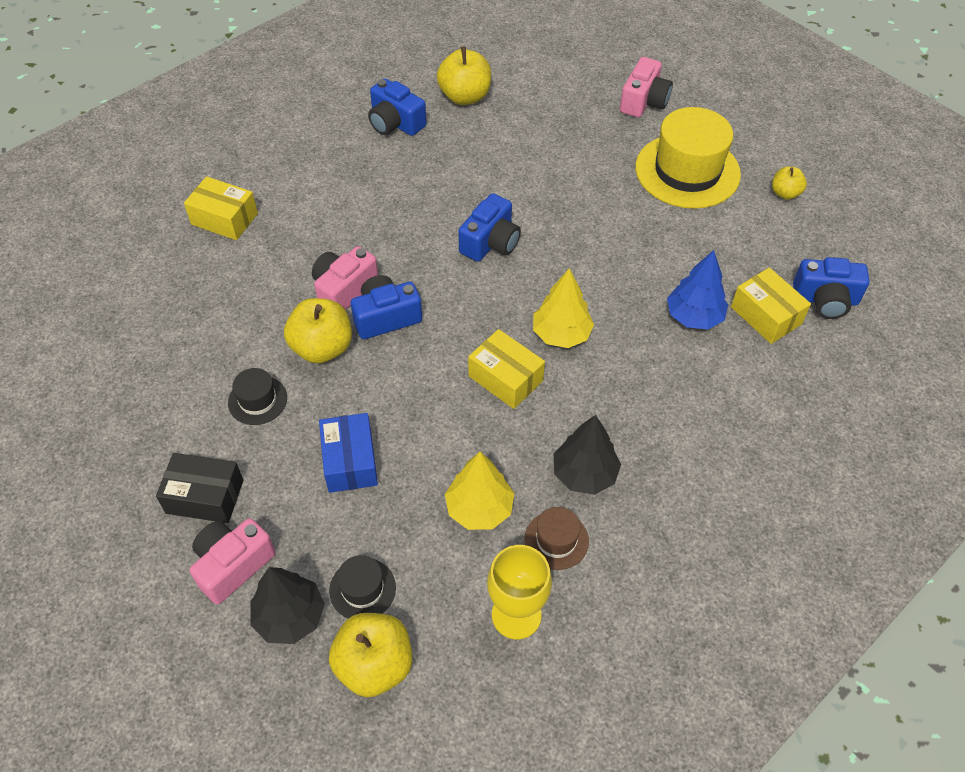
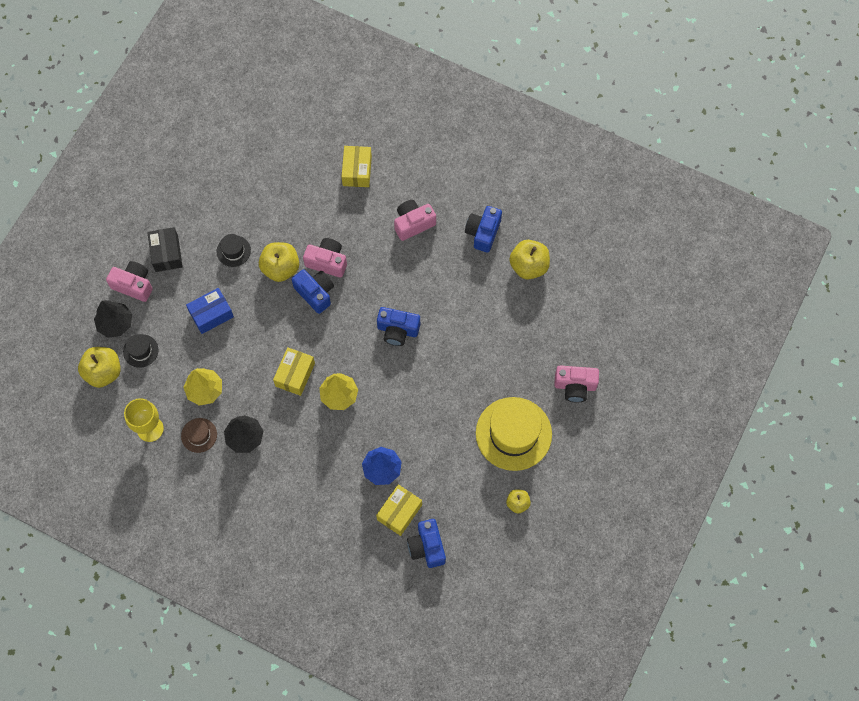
camera: 70 degrees right, 15 degrees up
none -> pink camera [394,200,436,241]

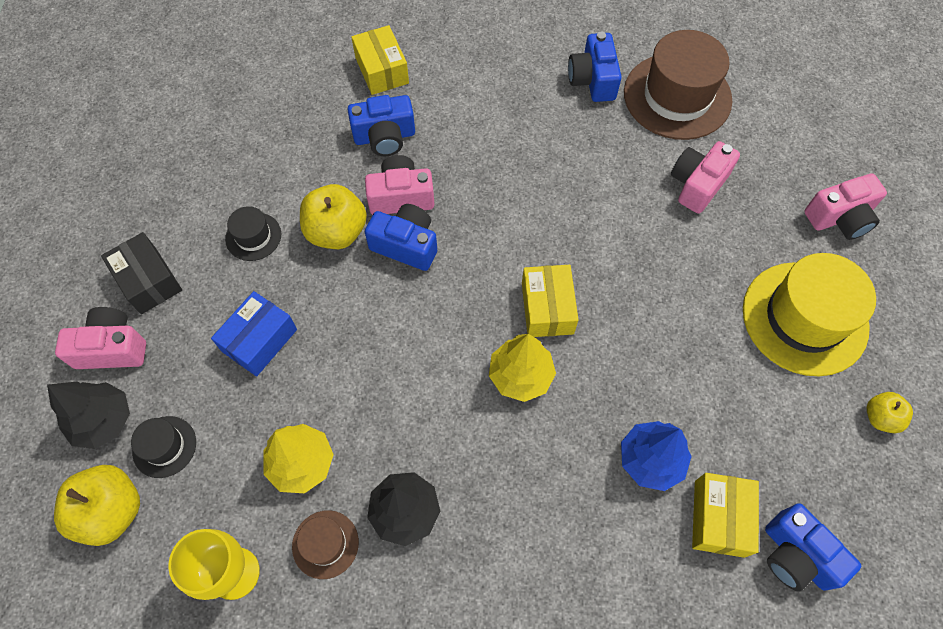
camera: 25 degrees left, 5 degrees down
yellow box [273,347,315,396] -> yellow box moved to [522,265,578,337]
blue camera [377,307,420,346] -> blue camera moved to [348,95,415,156]
pink camera [394,200,436,241] -> pink camera moved to [671,141,740,214]
yellow apple [509,240,550,280] -> brown hat [624,30,732,140]

